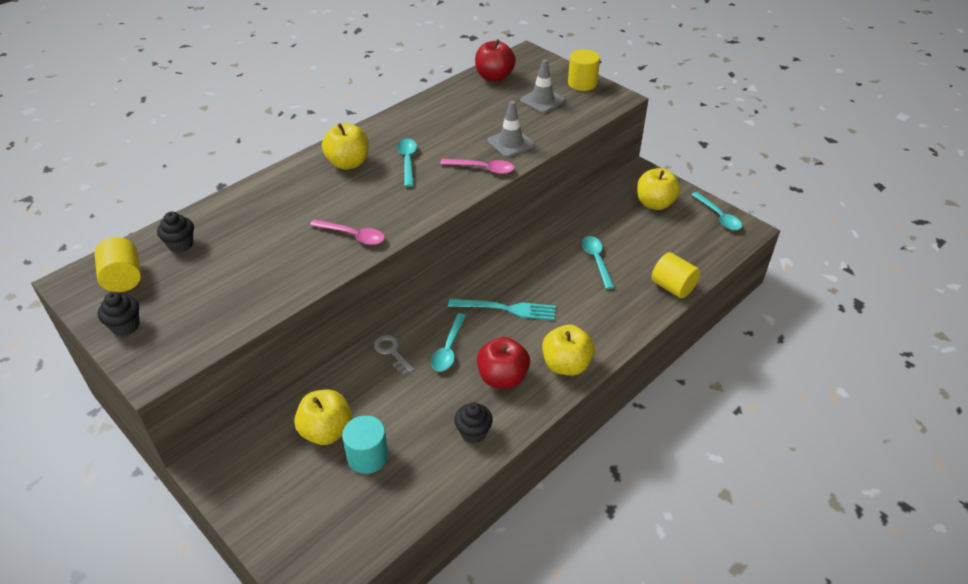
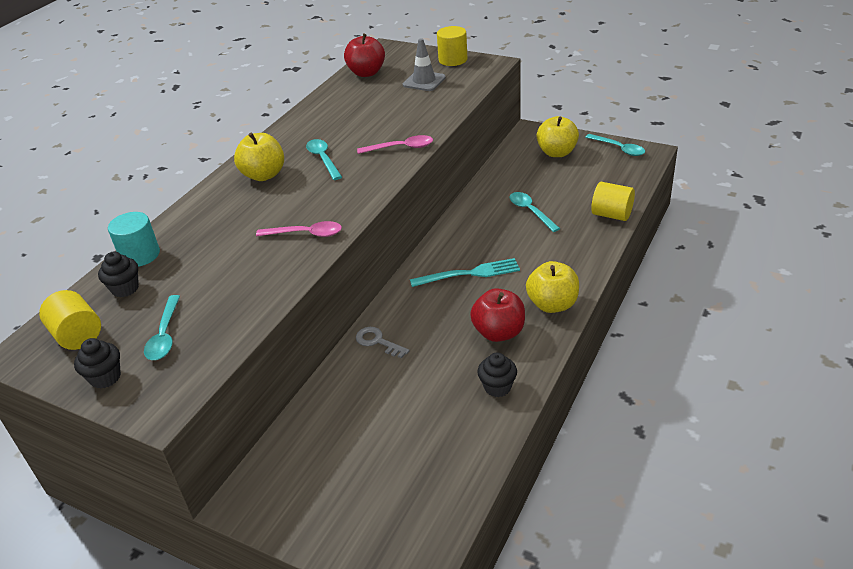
camera: 15 degrees left, 5 degrees down
yellow apple [294,390,352,445] -> none
turquoise cylinder [342,415,389,474] -> turquoise cylinder moved to [108,212,160,267]
turquoise spoon [431,313,466,371] -> turquoise spoon moved to [144,295,180,360]
grey traffic cone [487,101,535,158] -> none

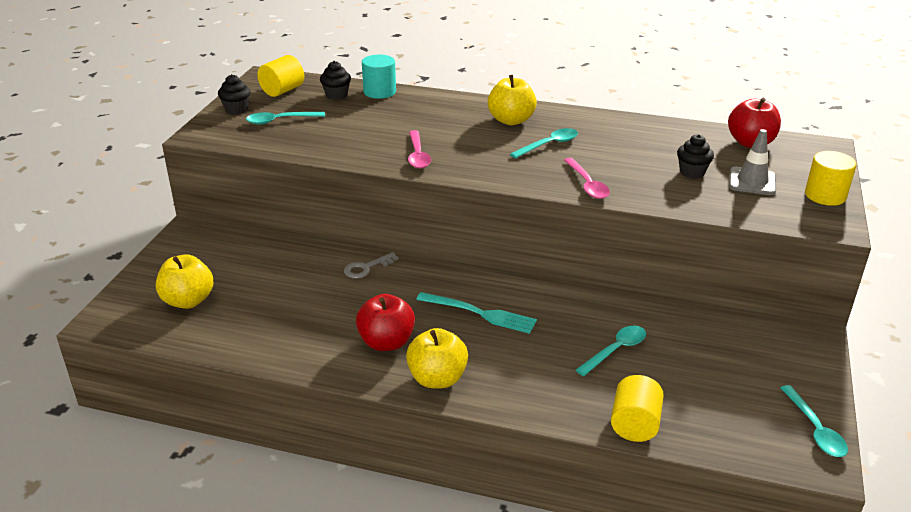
camera: 75 degrees right, 5 degrees down
grey key [356,327,409,359] -> grey key turned 150 degrees counterclockwise [344,252,399,279]
turquoise fork [410,258,520,287] -> turquoise fork turned 45 degrees counterclockwise [416,292,537,334]
black cupcake [477,353,517,397] -> black cupcake moved to [677,134,714,179]
yellow apple [537,116,579,157] -> yellow apple moved to [156,254,213,309]
turquoise spoon [585,134,645,156] -> turquoise spoon turned 45 degrees counterclockwise [781,385,848,457]

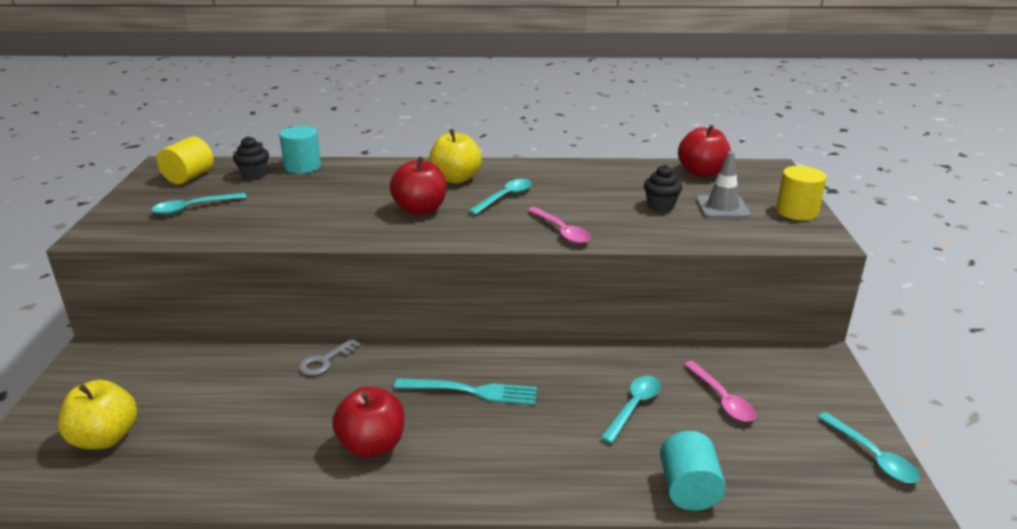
camera: 15 degrees left, 5 degrees down
black cupcake [218,74,251,115] -> none
yellow apple [406,328,468,388] -> none
pink spoon [408,130,431,168] -> pink spoon moved to [684,361,756,422]
yellow cylinder [611,375,664,442] -> turquoise cylinder [660,431,726,511]
none -> red apple [390,156,447,215]

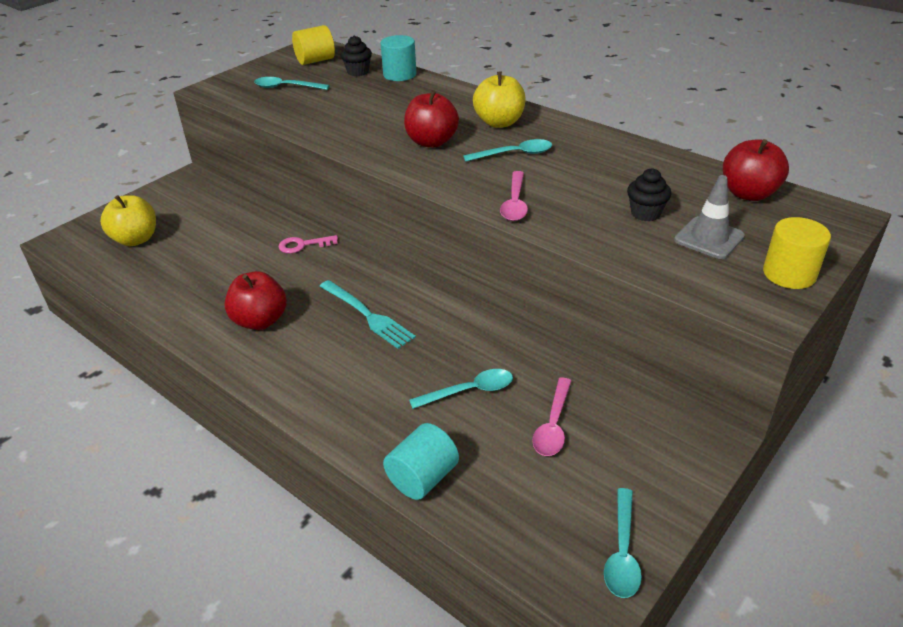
camera: 40 degrees right, 10 degrees up
grey key [298,338,360,376] -> pink key [278,235,338,253]

